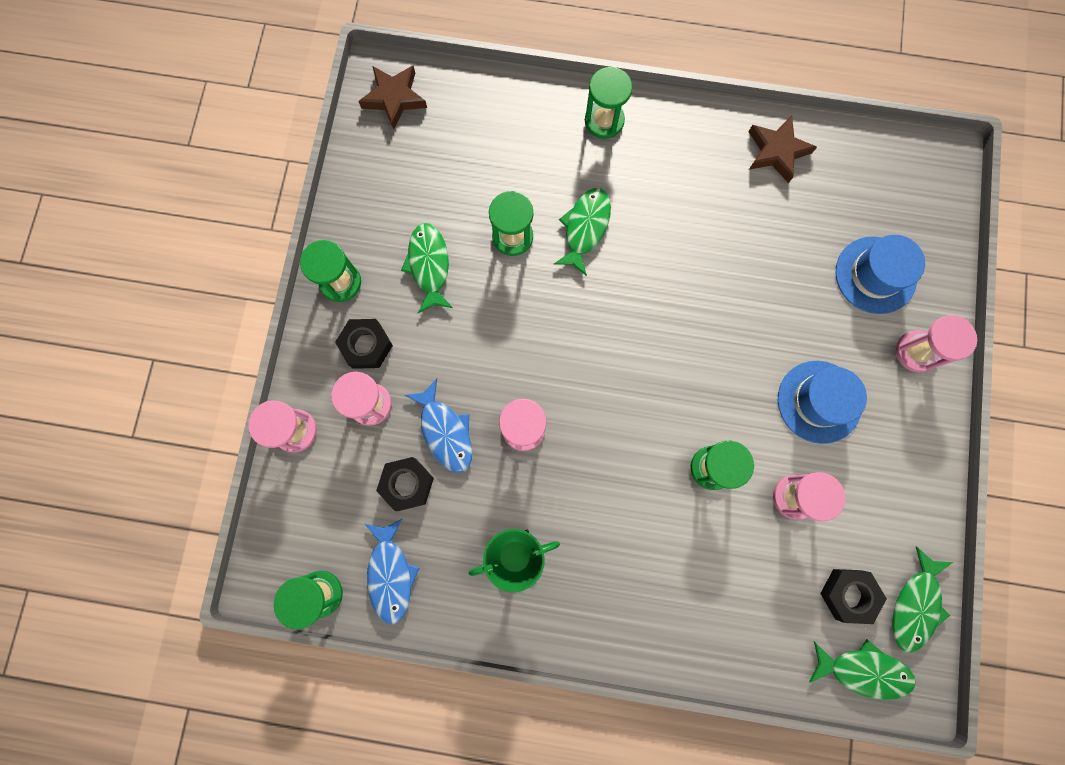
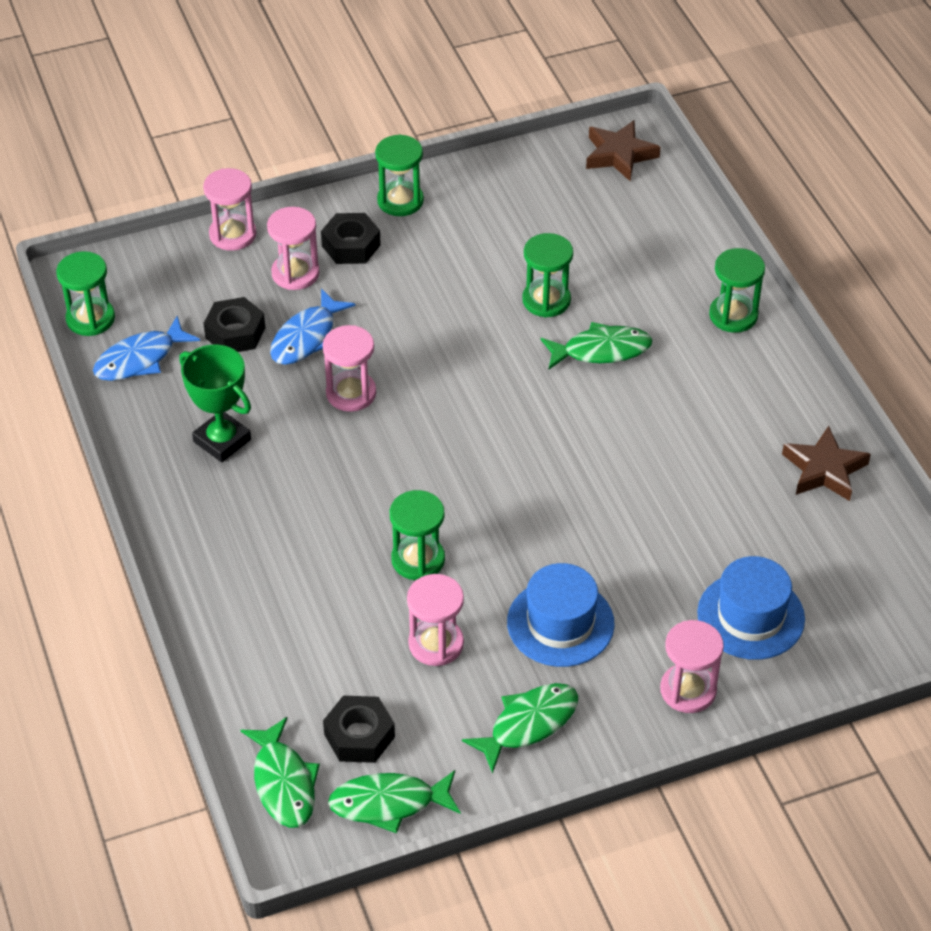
camera: 60 degrees right, 30 degrees down
green fish [401,223,453,313] -> green fish moved to [462,683,578,774]

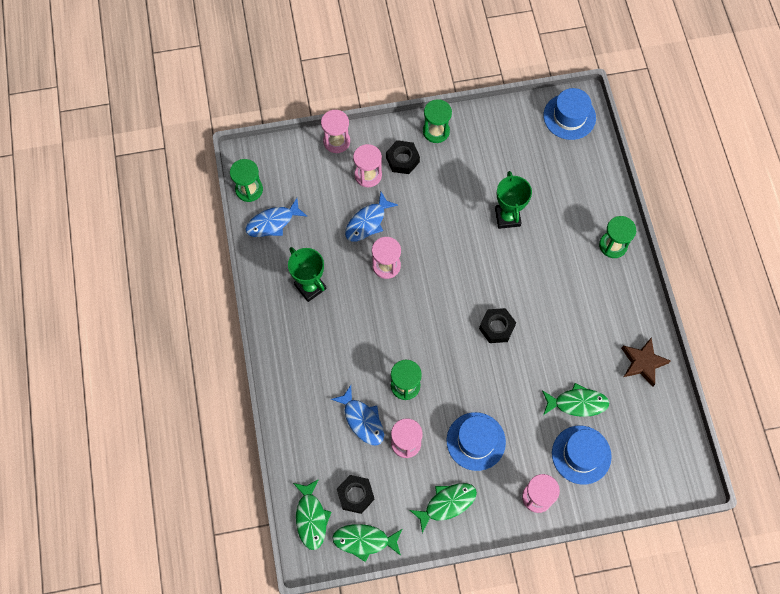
camera: 10 degrees right, 20 degrees up
black nut [203,297,265,352] -> black nut moved to [479,308,516,343]
green hourglass [522,233,573,317] -> green trophy [495,171,532,229]
green fish [541,322,652,369] -> green fish moved to [542,383,609,417]
brown star [586,120,661,181] -> blue hat [543,88,596,140]
none -> blue fish [331,385,384,446]

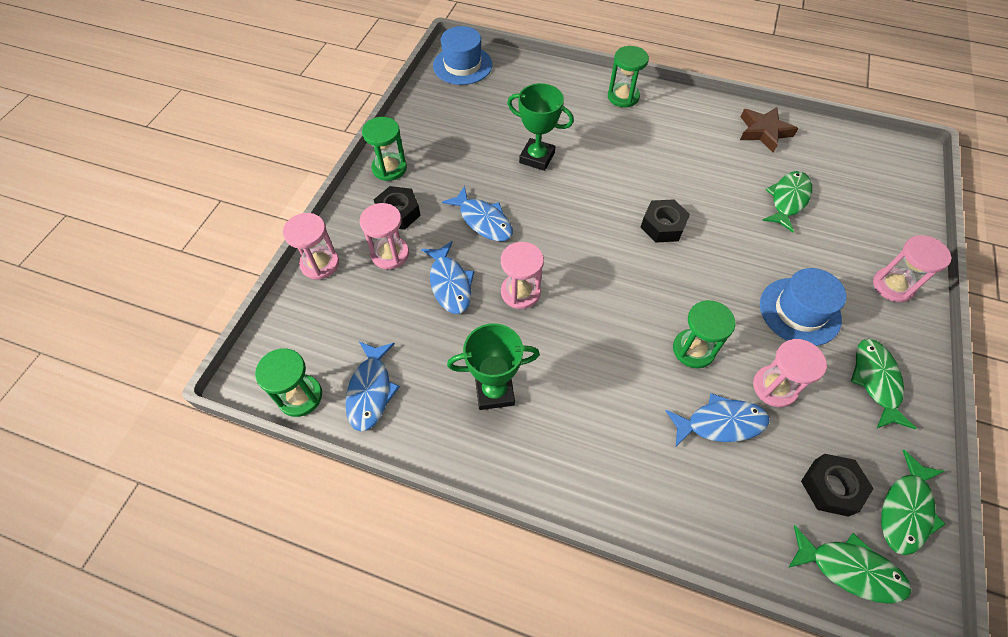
camera: 60 degrees left, 10 degrees down
blue hat [552,426,612,485] -> none
none -> blue fish [442,186,513,241]

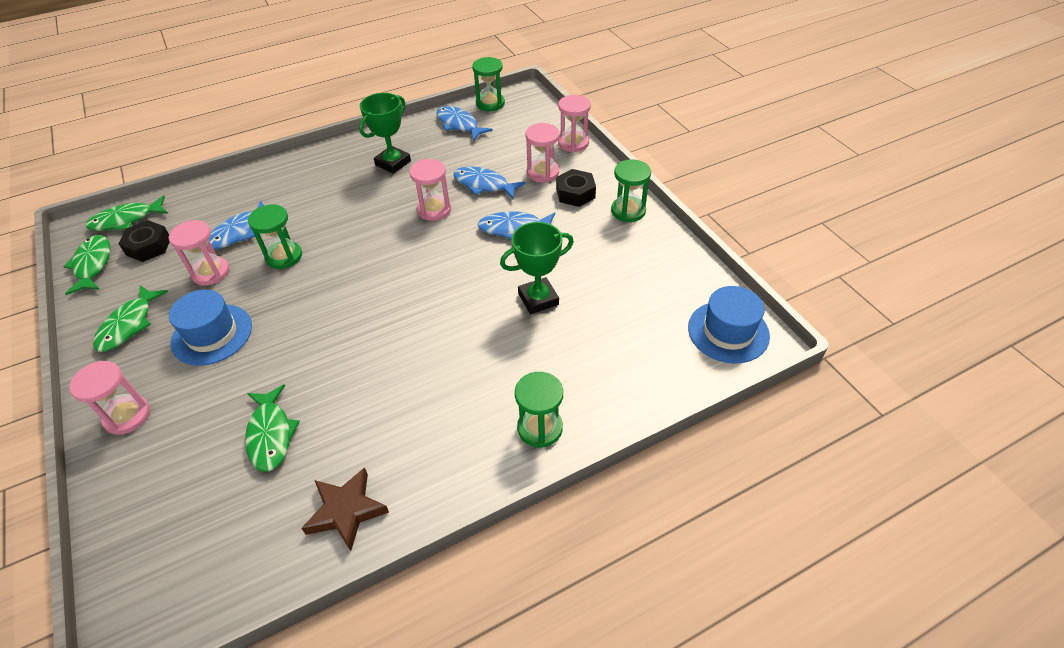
camera: 135 degrees right, 10 degrees down
black nut [641,199,690,243] -> none
green fish [851,339,917,429] -> green fish turned 60 degrees clockwise [93,285,168,352]

